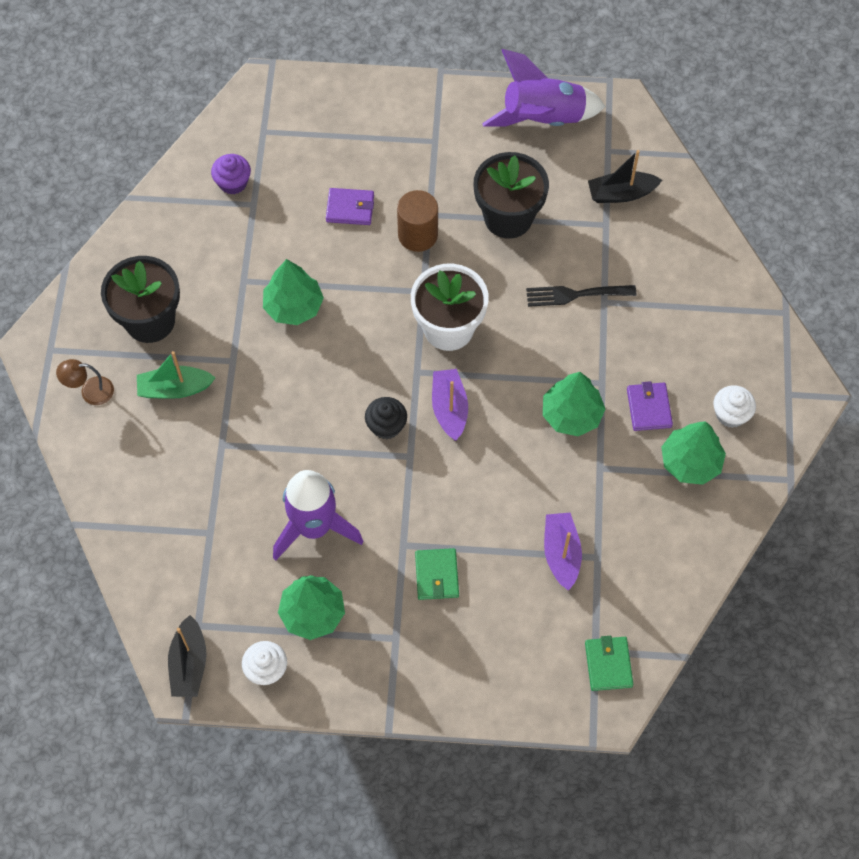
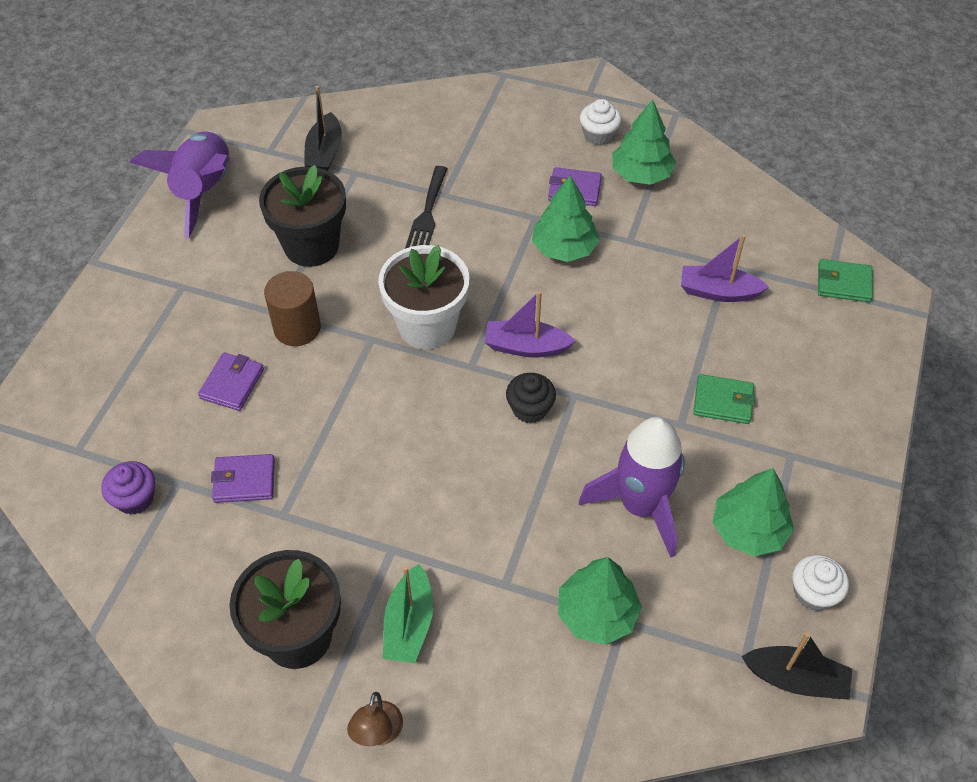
camera: 75 degrees left, 10 degrees down
green tree [263,259,324,325] -> green tree moved to [558,557,642,645]
none -> purple wallet [211,454,275,503]

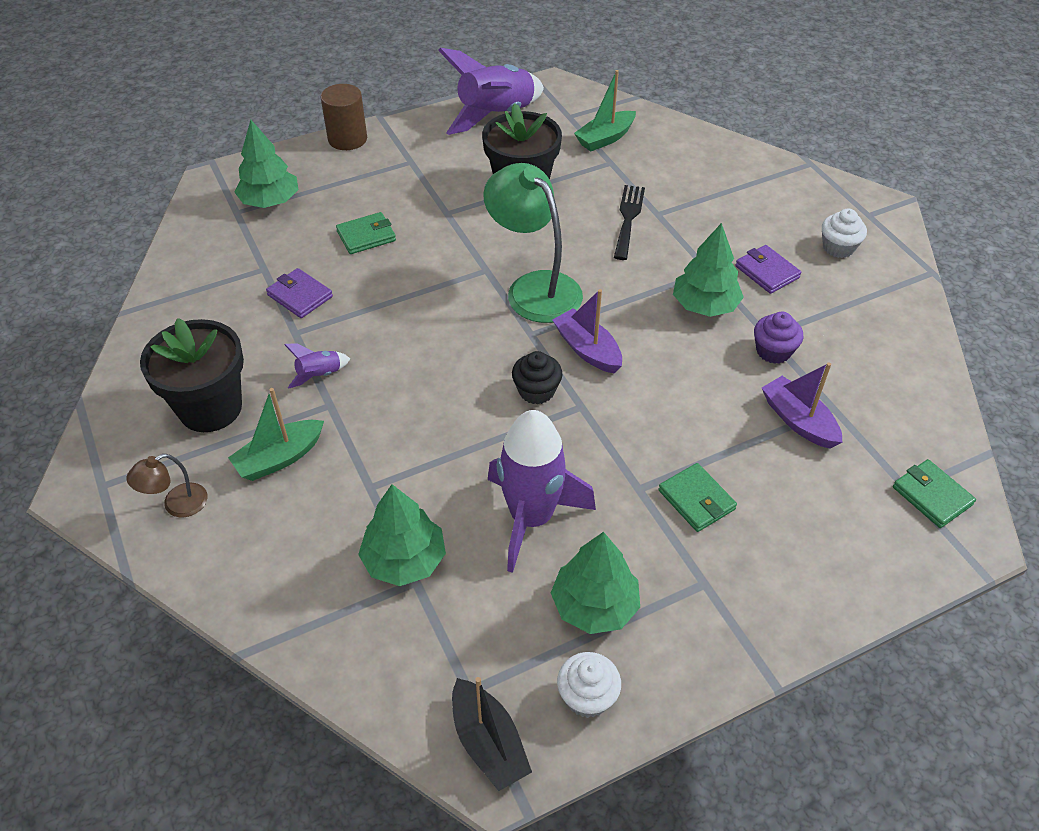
camera: 45 degrees right, 5 degrees down
purple cupcake [101,461,155,515] -> purple cupcake moved to [754,312,804,364]
purple wallet [198,352,264,411] -> green wallet [336,212,396,254]
brown cylinder [264,271,321,346] -> brown cylinder moved to [320,84,367,150]
black boat [304,86,342,171] -> green boat [574,70,636,152]
white flower pot [378,245,470,349] -> green lamp [483,163,583,323]
black fork [405,166,448,249] -> black fork turned 135 degrees clockwise [614,185,645,260]
green tree [612,99,676,185] -> green tree moved to [234,120,299,208]
none -> purple rocket [284,344,350,388]

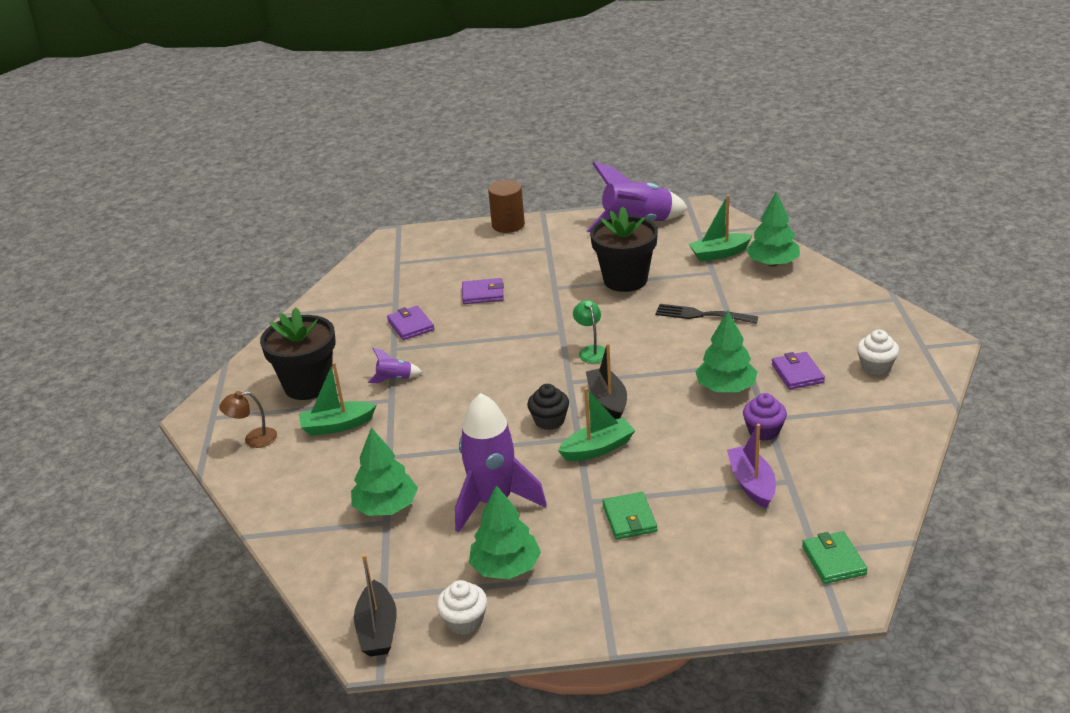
camera: 25 degrees right, 15 degrees down
green tree [234,120,299,208] -> green tree moved to [746,192,800,267]
green wallet [336,212,396,254] -> purple wallet [462,278,504,304]
green lamp [483,163,583,323] -> green lamp [573,300,605,363], size x0.48
purple boat [553,289,622,373] -> black boat [586,343,627,419]
black fork [614,185,645,260] -> black fork turned 105 degrees counterclockwise [655,304,758,323]
none -> green boat [558,387,636,461]

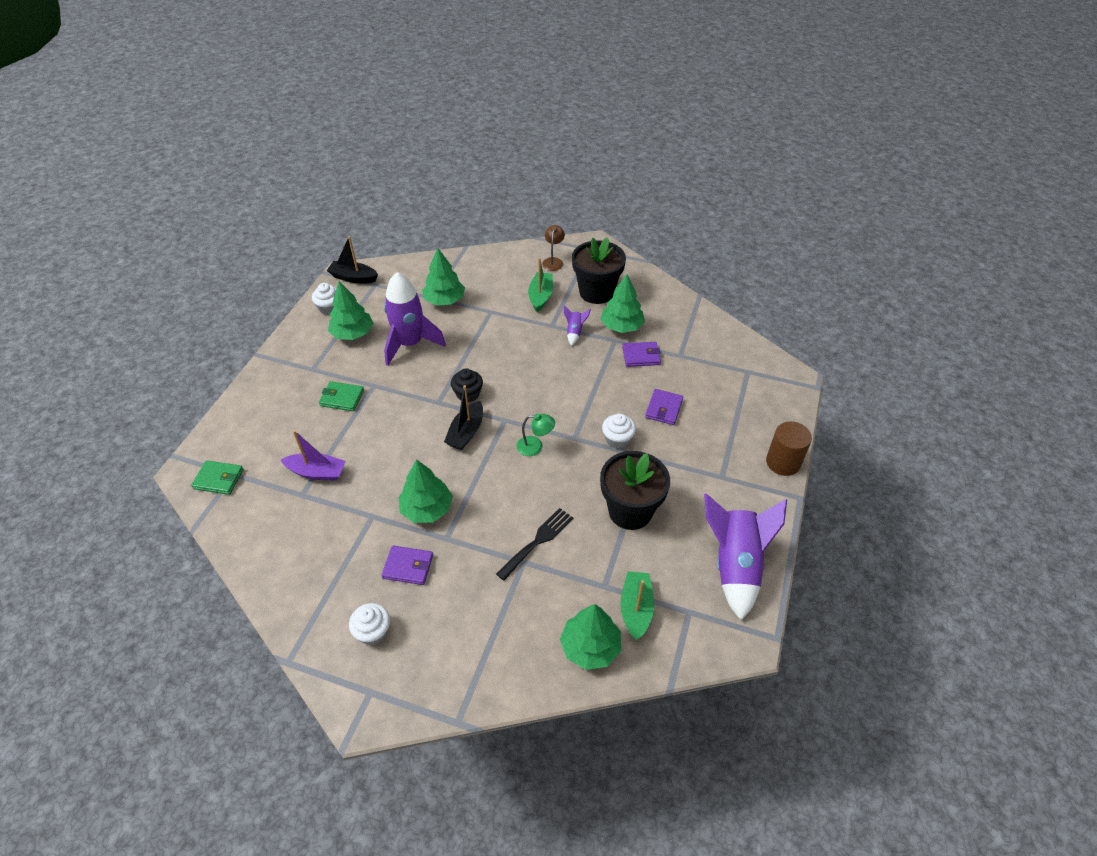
camera: 110 degrees right, 15 degrees up
green boat [558,387,636,461] -> none
black boat [586,343,627,419] -> black boat turned 105 degrees clockwise [444,385,483,450]
purple cupcake [743,393,787,441] -> none
none -> green tree [600,274,645,333]
none -> white cupcake [602,414,636,448]

